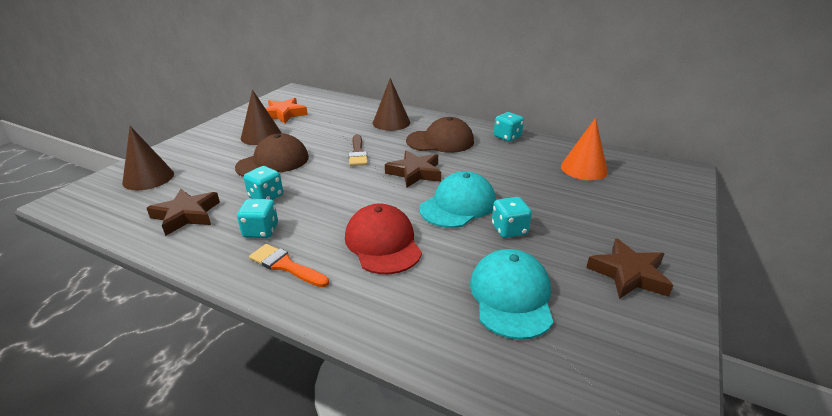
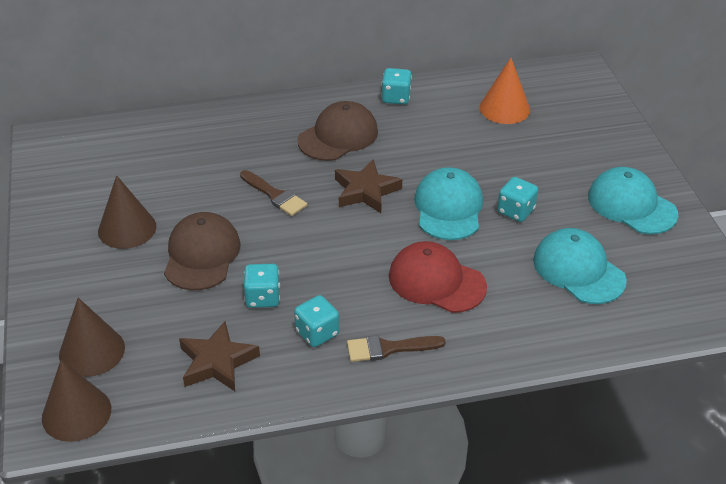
camera: 40 degrees left, 10 degrees up
orange brush [249,244,329,287] -> brown brush [347,335,446,362]
orange star [265,98,308,124] -> none
brown cone [373,78,410,131] -> brown cone moved to [42,360,111,442]
brown star [586,238,674,299] -> turquoise cap [588,167,678,234]

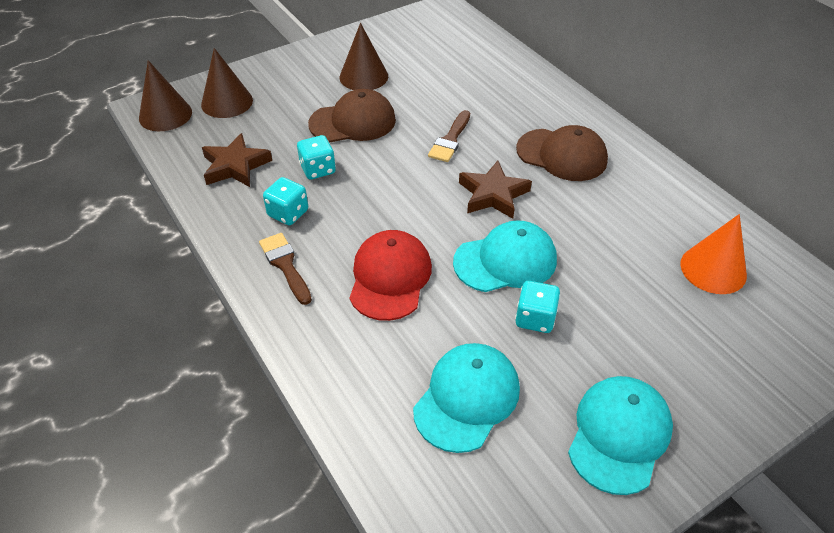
camera: 70 degrees right, 5 degrees up
turquoise dice [381,68,412,105] -> none

